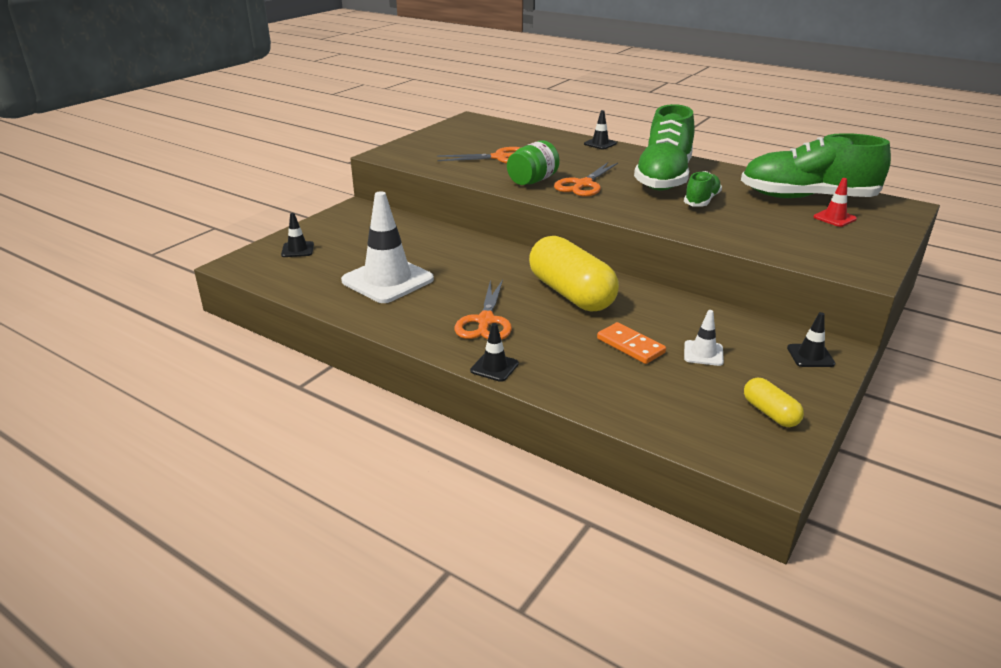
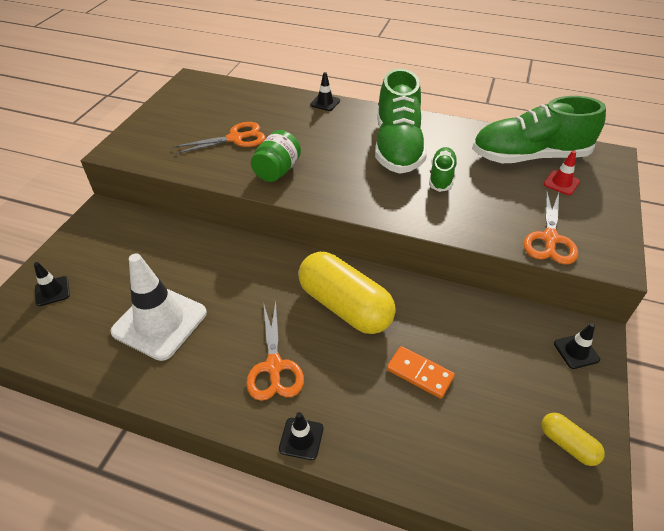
camera: 15 degrees left, 15 degrees up
orange scissors [554,162,618,197] -> orange scissors moved to [524,191,578,265]
white traffic cone [684,310,724,366] -> none

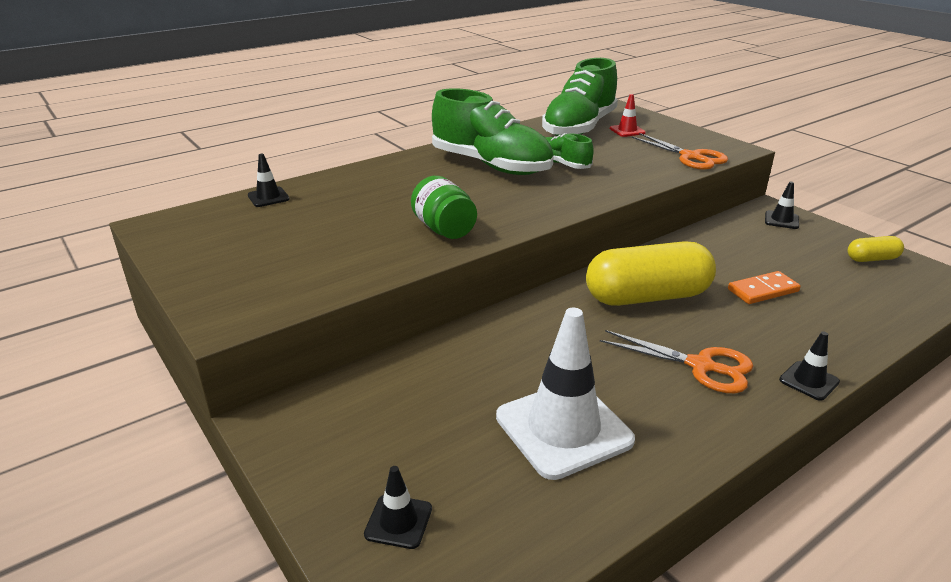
camera: 55 degrees left, 15 degrees down
orange scissors [172,122,266,154] -> none
black traffic cone [310,72,340,111] -> black traffic cone moved to [248,154,290,207]

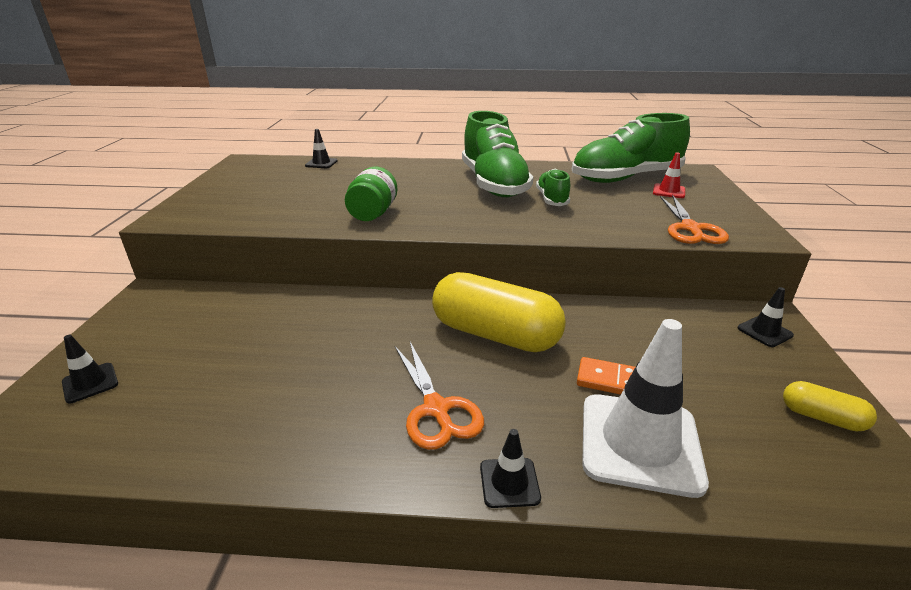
camera: 40 degrees right, 0 degrees up
white traffic cone [496,308,635,480] -> white traffic cone moved to [582,319,709,498]

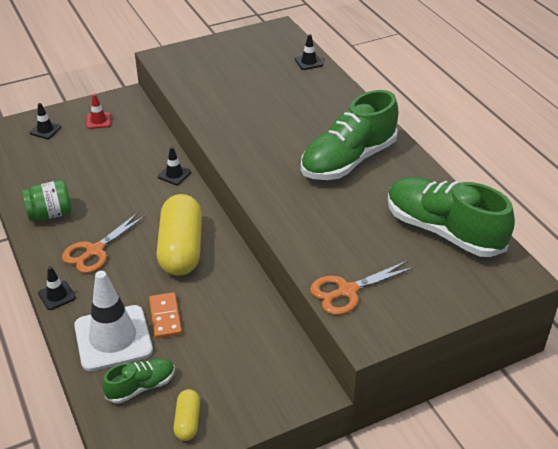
camera: 60 degrees right, 10 degrees up
green jar [345,166,398,221] -> green jar moved to [22,180,72,221]
green shoe [536,169,570,206] -> green shoe moved to [102,358,175,404]
red traffic cone [653,153,685,198] -> red traffic cone moved to [86,94,111,129]
black traffic cone [738,287,794,347] -> black traffic cone moved to [158,147,191,185]

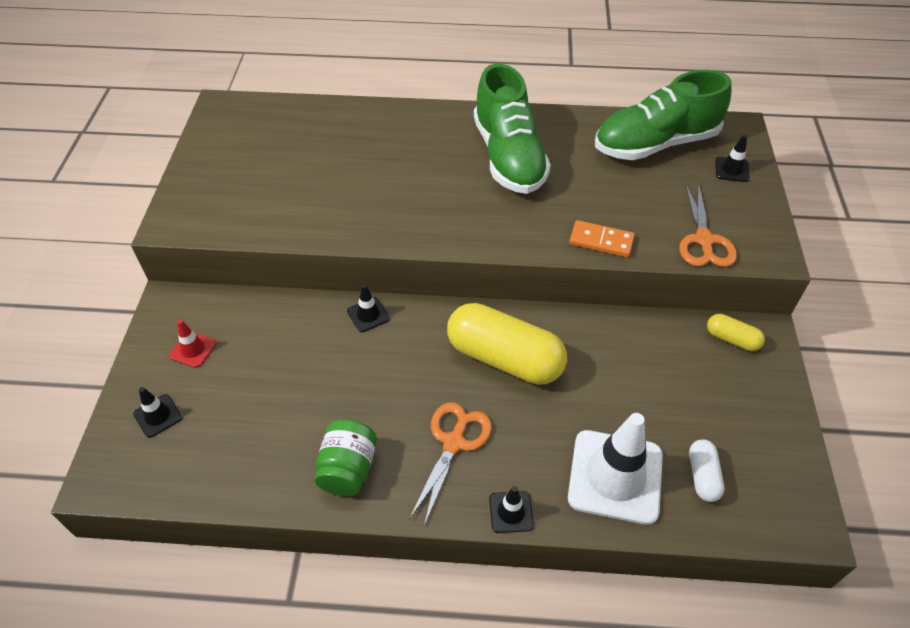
camera: 60 degrees left, 10 degrees up
orange scissors [62,212,146,273] -> orange scissors turned 135 degrees counterclockwise [409,403,492,526]
green shoe [102,358,175,404] -> white capsule [689,439,724,502]
orange domino [149,292,182,339] -> orange domino moved to [569,220,634,257]
yellow capsule [173,389,200,441] -> yellow capsule moved to [707,314,765,351]
black traffic cone [295,34,323,70] -> black traffic cone moved to [715,135,750,182]

